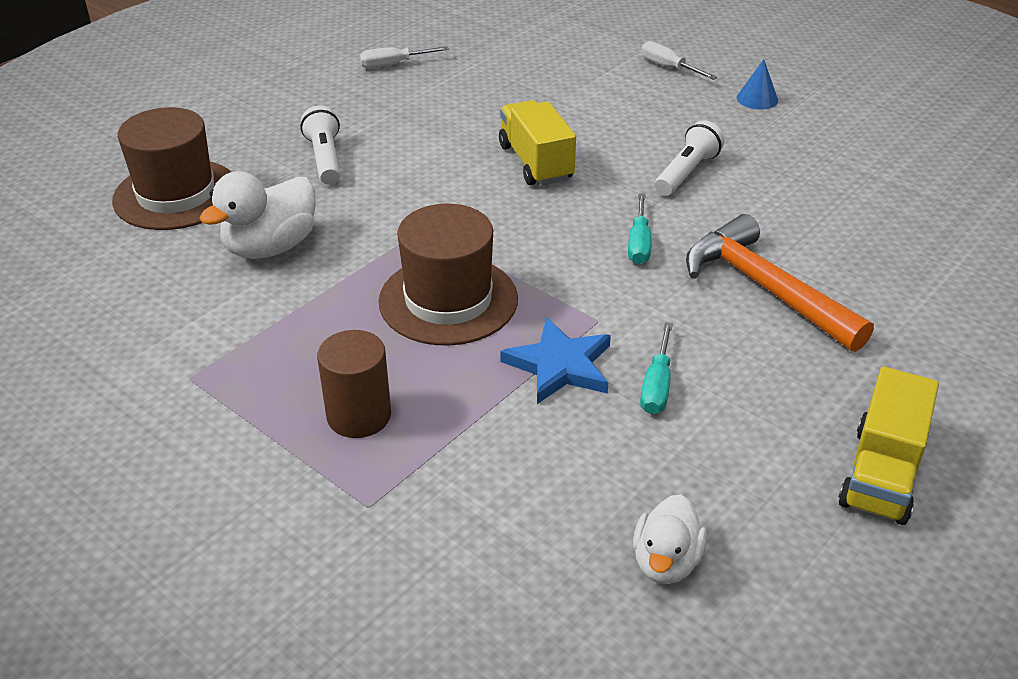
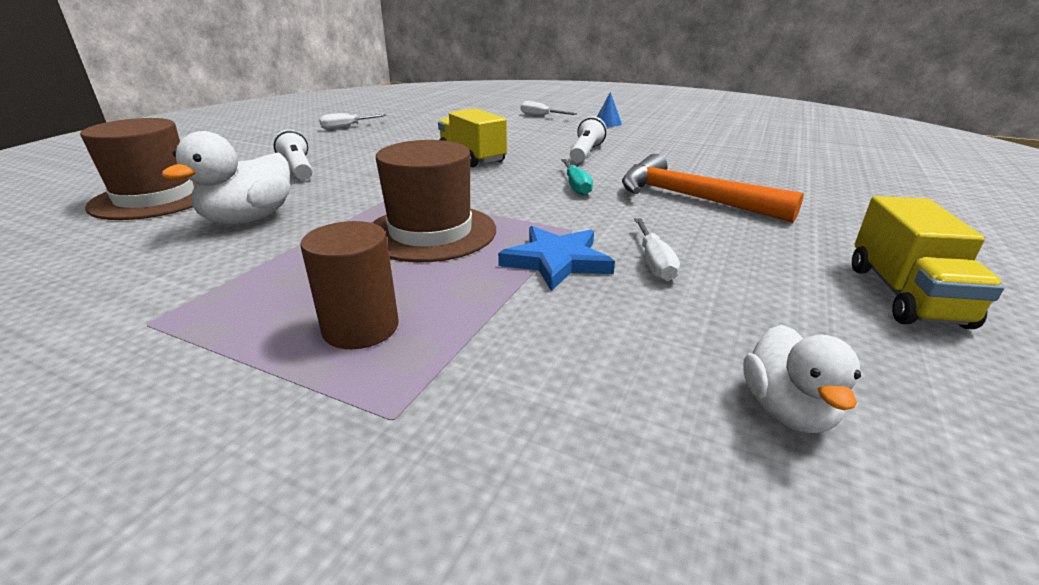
camera: 15 degrees left, 10 degrees down
turquoise screwdriver [640,322,673,414] -> white screwdriver [634,218,680,282]

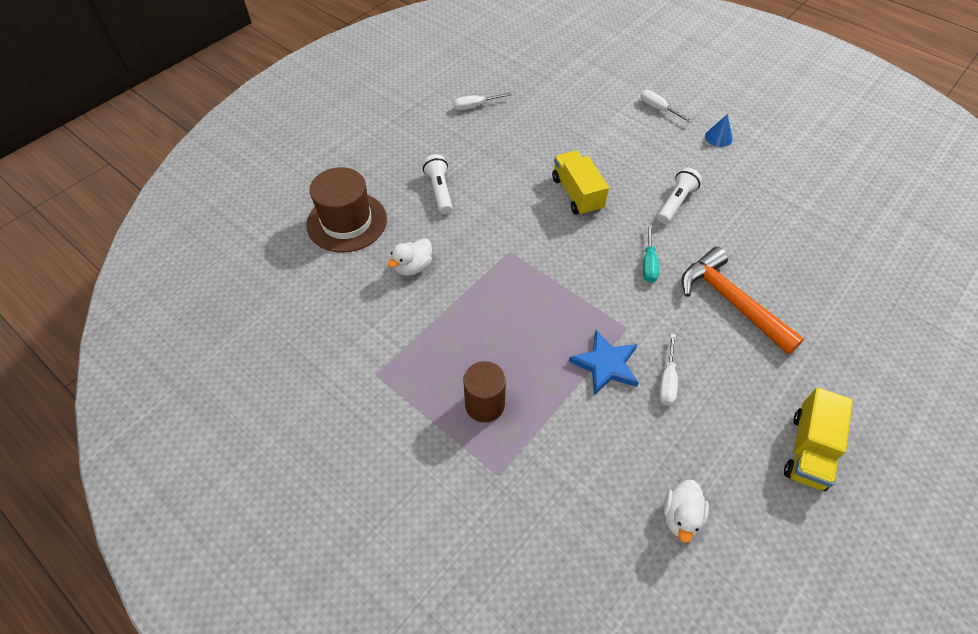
camera: 15 degrees right, 25 degrees up
white duck [161,131,290,225] -> white duck [388,238,432,276], size x0.65
brown hat [371,140,496,262] -> none

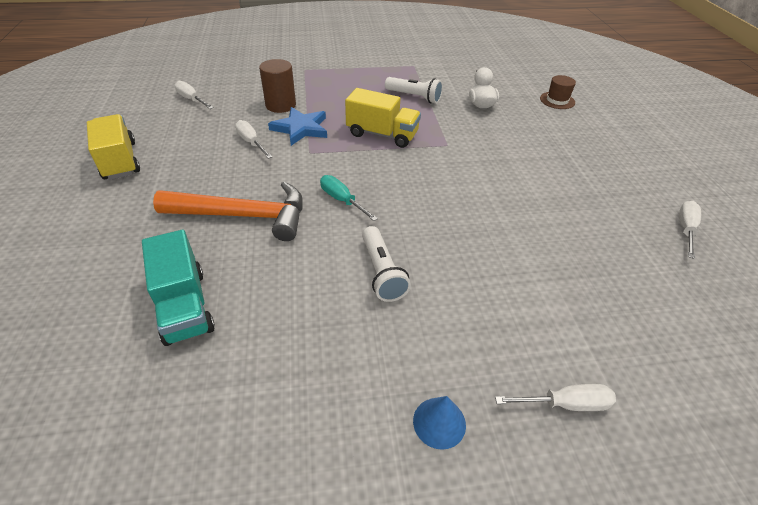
camera: 130 degrees right, 10 degrees down
brown hat [306,167,387,253] -> brown hat [540,75,576,109], size x0.49
white flashlight [423,154,452,214] -> white flashlight moved to [385,77,443,103]
brown cylinder [463,361,506,423] -> brown cylinder moved to [259,59,296,113]
yellow truck [552,150,609,216] -> yellow truck moved to [345,88,421,148]
white duck [663,480,709,543] -> white screwdriver [174,81,214,109]
none -> turquoise truck [142,230,215,346]

